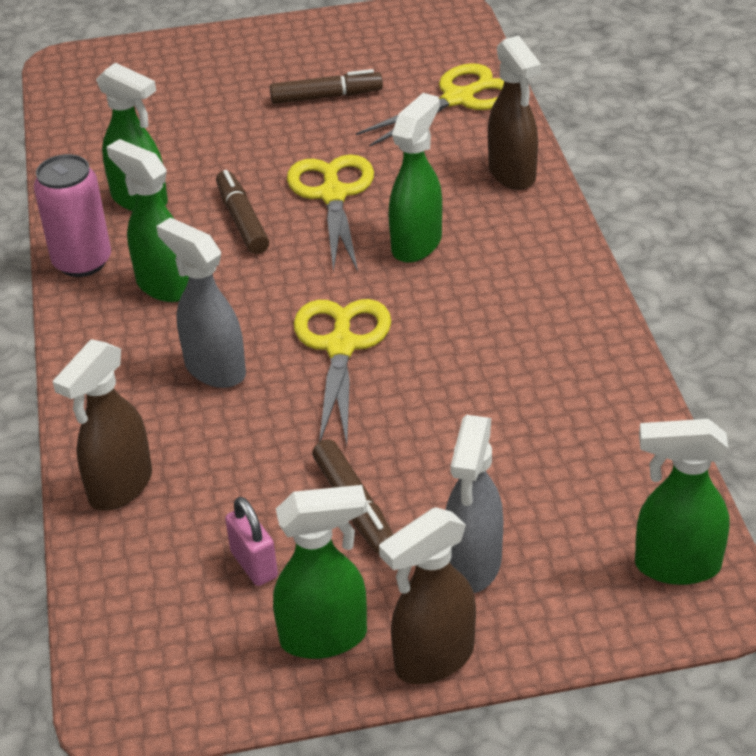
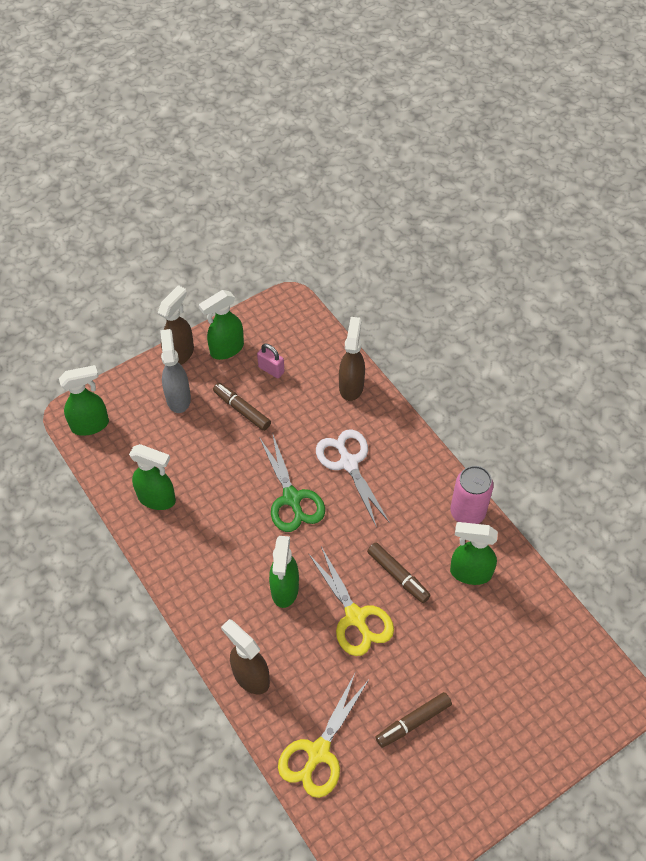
camera: 155 degrees right, 15 degrees up
green spray bottle [107,139,189,302] -> green spray bottle moved to [129,444,176,510]
grey spray bottle [156,217,246,388] -> white scissors [316,429,390,528]
yellow scissors [294,299,391,445] -> green scissors [259,433,325,532]

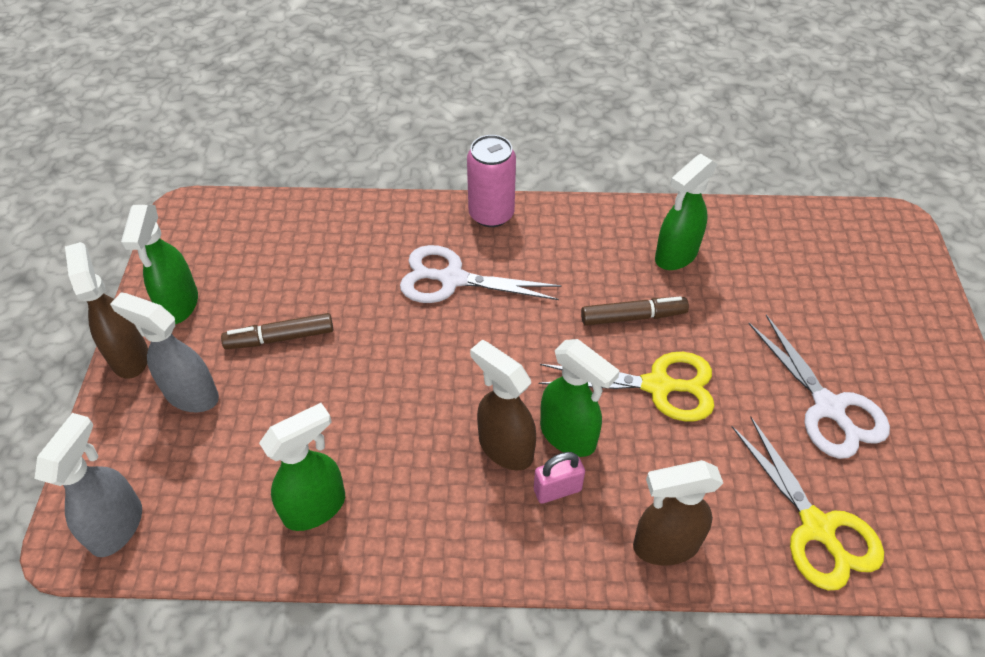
camera: 55 degrees left, 5 degrees down
green spray bottle [59,365,109,436] -> grey spray bottle [35,413,142,557]
pink padlock [257,344,285,378] -> pink padlock moved to [534,452,585,504]
green scissors [259,433,325,532] -> none
brown spray bottle [339,317,365,401] -> brown spray bottle moved to [470,340,536,470]
brown marker [376,692,452,748] -> white scissors [748,315,890,459]
pink can [450,466,494,524] -> pink can moved to [467,135,516,227]

